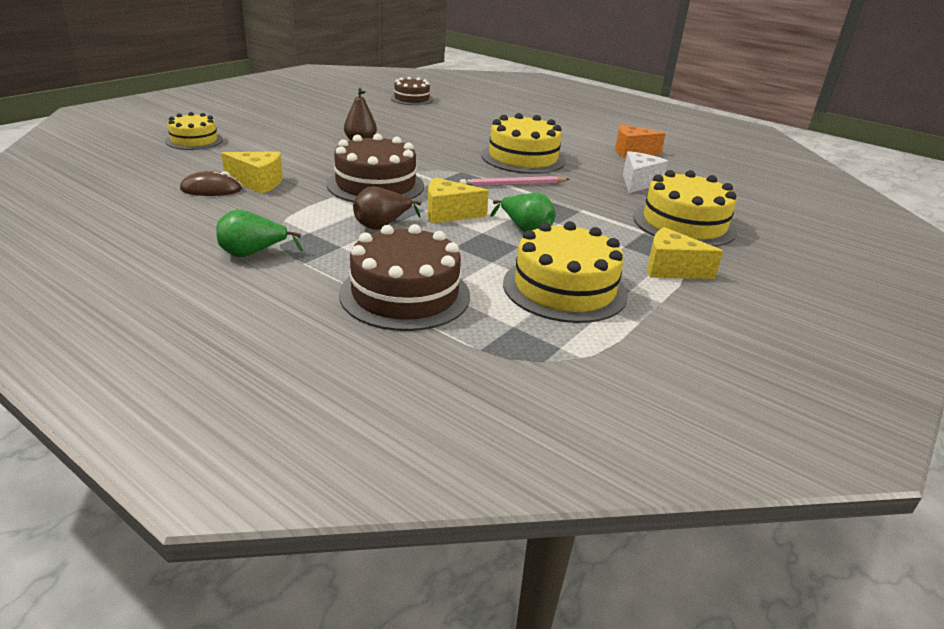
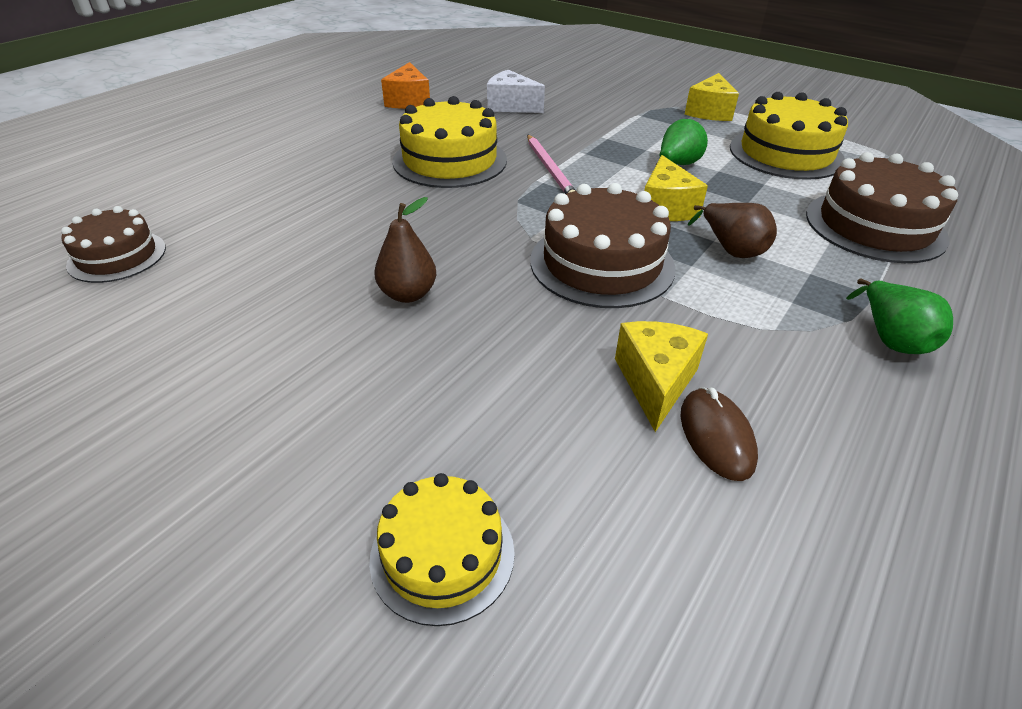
camera: 90 degrees left, 10 degrees up
yellow cake [633,170,737,247] -> none

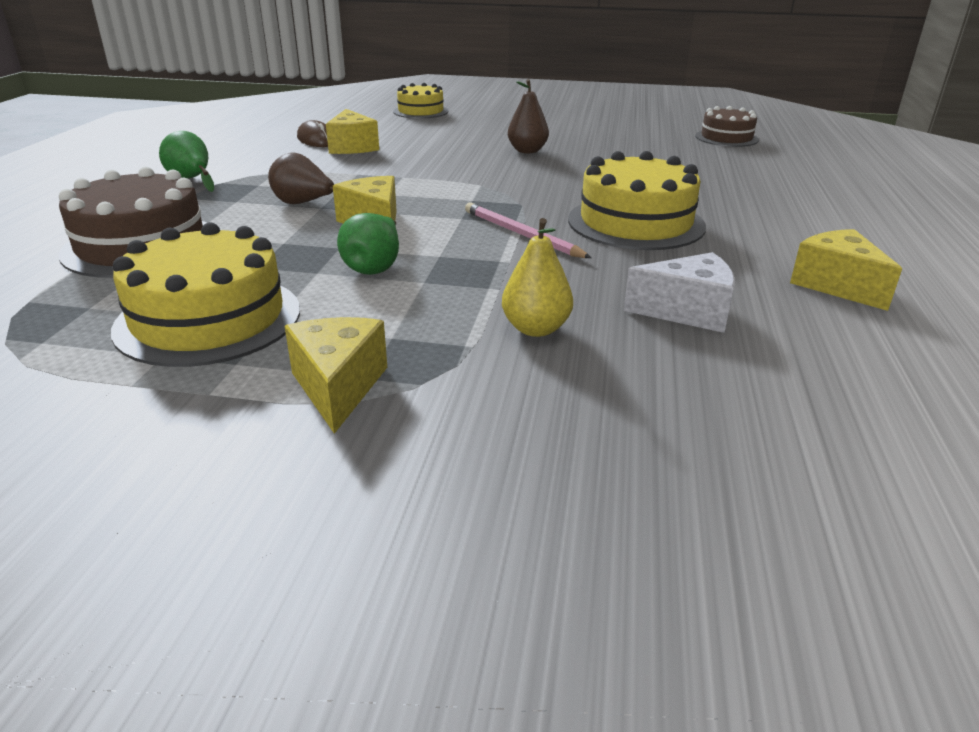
camera: 155 degrees right, 10 degrees down
orange cheese [381,62,430,109] -> yellow cheese [790,229,902,311]
brown cake [530,183,676,308] -> none
none -> yellow pear [502,218,573,337]

